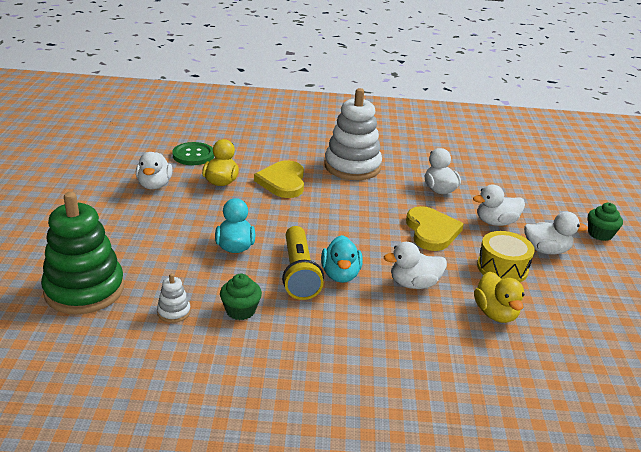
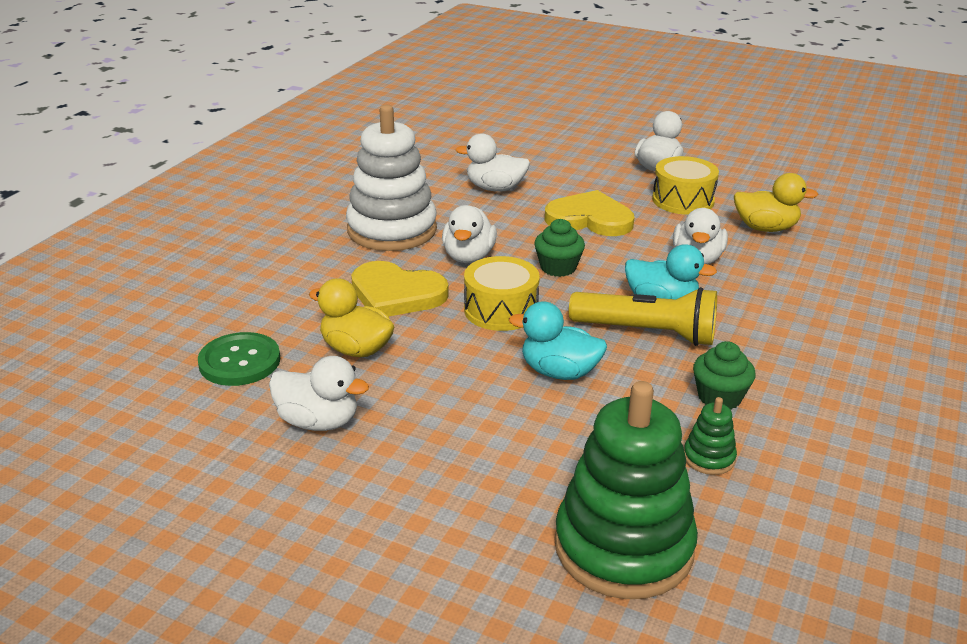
camera: 65 degrees left, 0 degrees up
white stacking toy [157,273,191,323] -> green stacking toy [684,397,737,475]
white duck [473,185,525,226] -> white duck moved to [442,205,497,263]
green cupcake [588,203,623,241] -> green cupcake moved to [534,219,585,277]
none -> yellow drum [464,256,540,331]

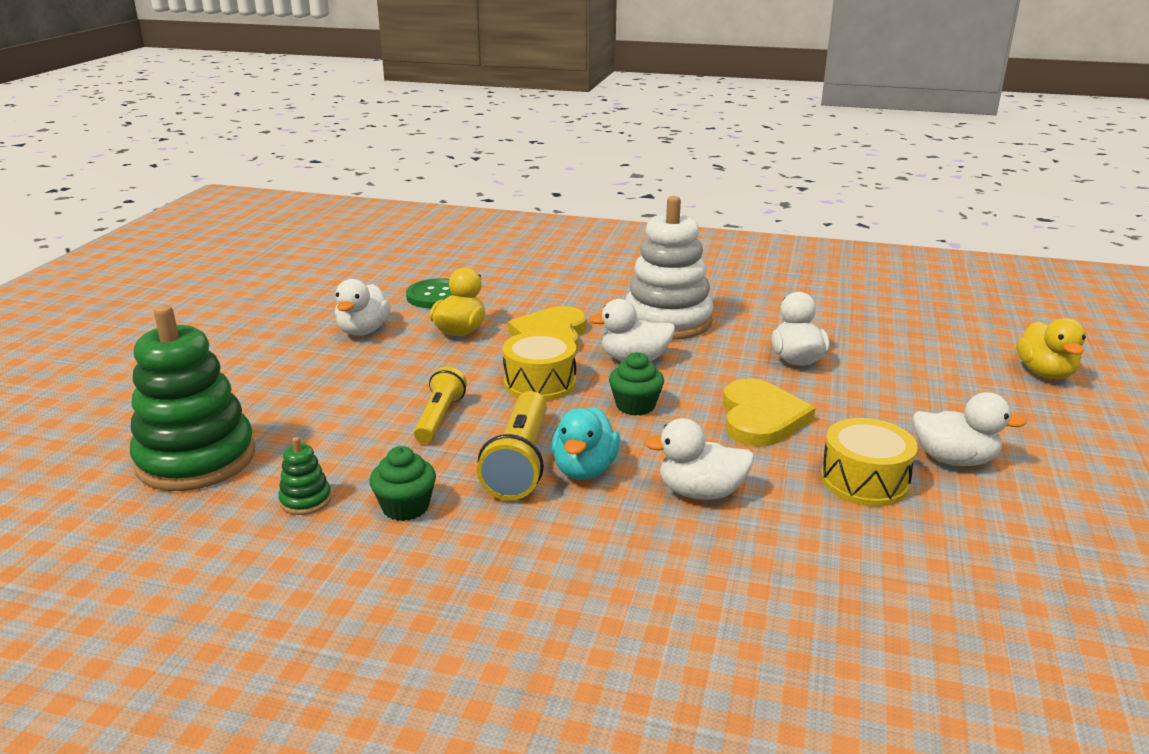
camera: 80 degrees right, 5 degrees down
turquoise duck [509,301,607,380] -> yellow flashlight [414,366,467,443]
yellow duck [734,173,818,232] -> yellow duck moved to [1016,318,1086,379]

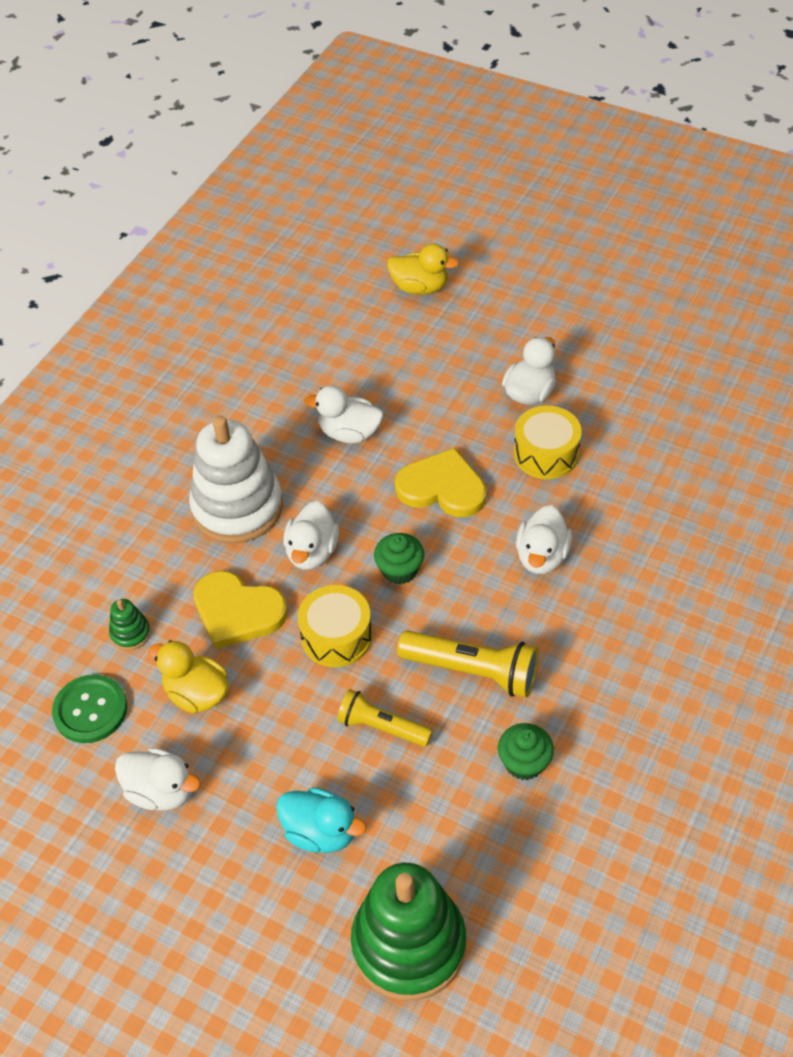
camera: 75 degrees left, 25 degrees up
green stacking toy [278,437,332,515] -> green stacking toy moved to [109,599,151,650]
turquoise duck [552,407,620,479] -> turquoise duck moved to [276,787,366,853]

